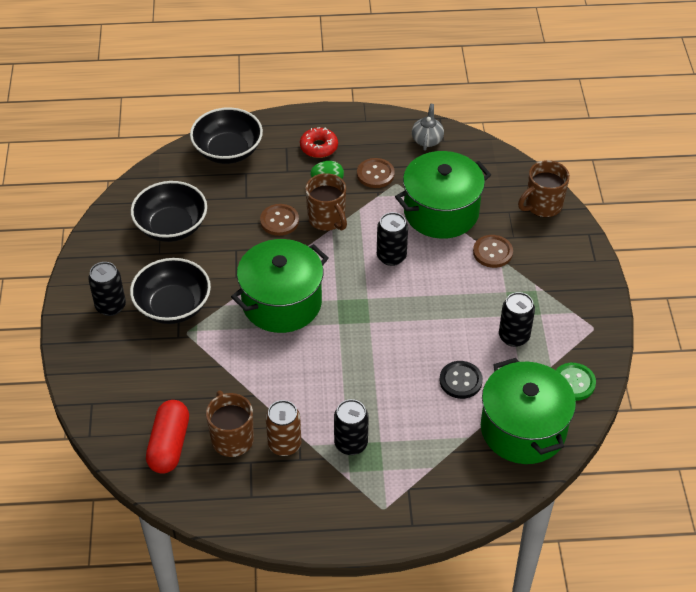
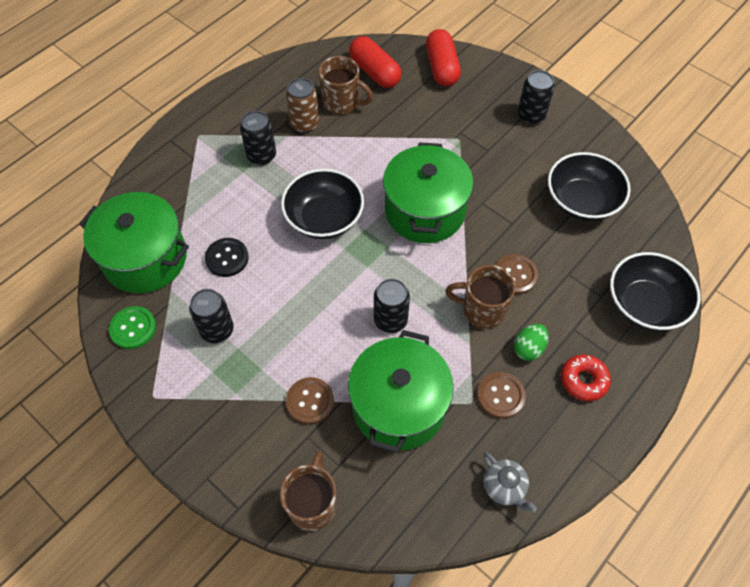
camera: 135 degrees right, 10 degrees up
black bowl [130,258,211,324] -> black bowl moved to [281,169,364,239]
none -> red capsule [426,29,461,86]

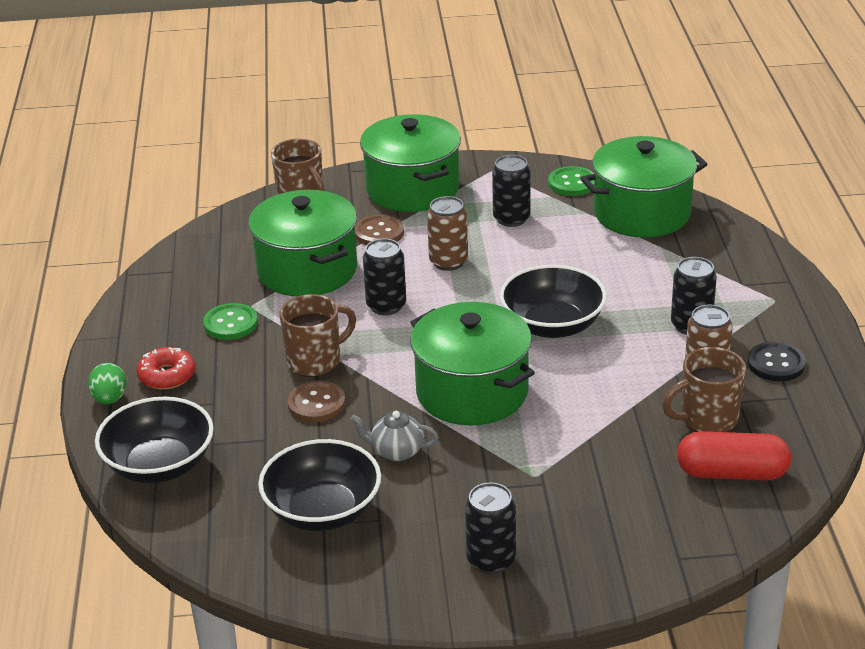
camera: 135 degrees right, 25 degrees down
black button [205,238,249,277] -> black button moved to [747,342,806,381]
red capsule [426,29,461,86] -> none
brown button [477,372,526,419] -> green button [203,303,258,340]
grey teapot [483,452,537,512] -> grey teapot moved to [350,411,438,461]
green egg [514,324,549,361] -> green egg moved to [88,363,127,404]
none -> green pot [360,114,461,212]
none -> brown can [427,196,468,271]

